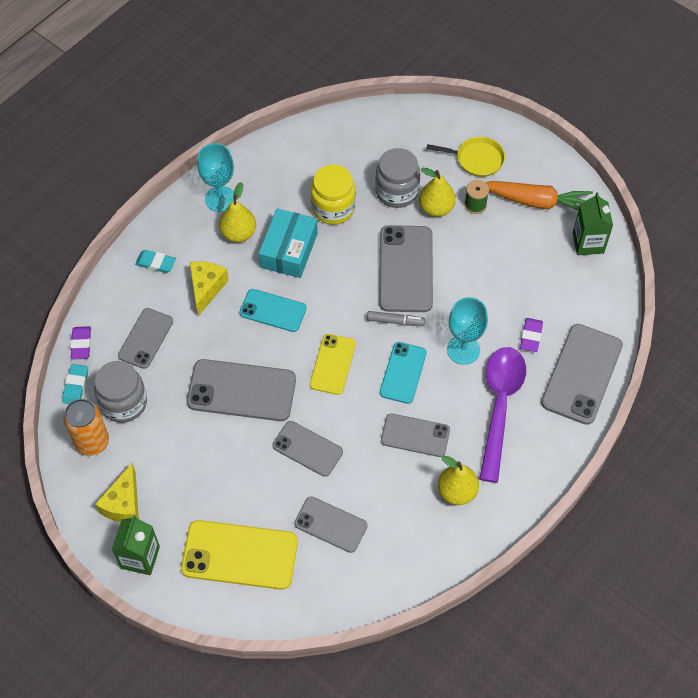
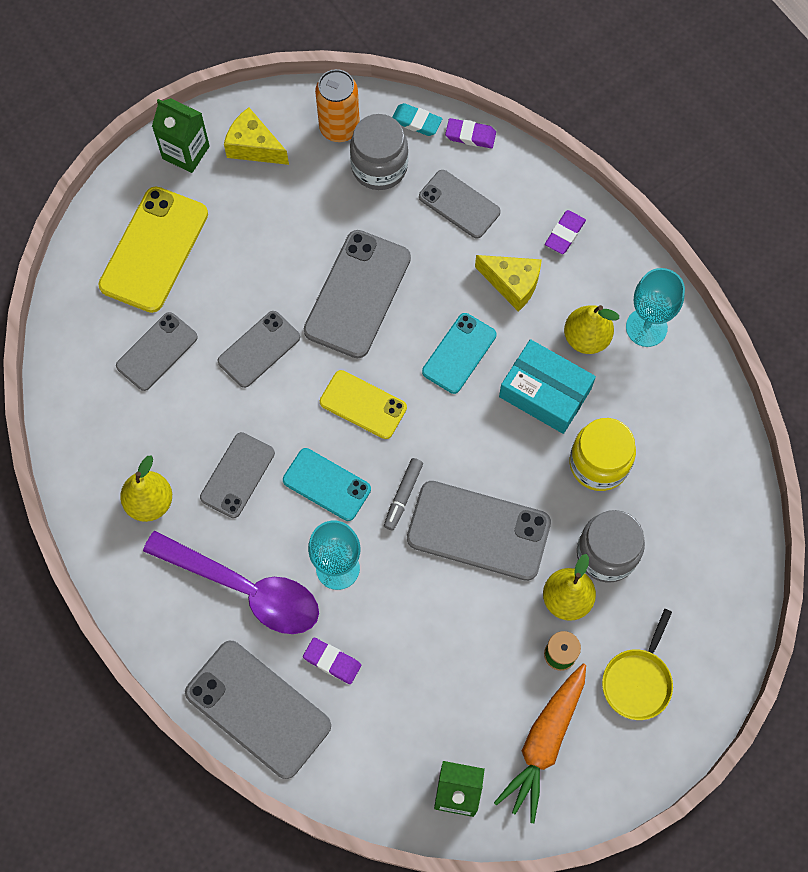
camera: 105 degrees right, 10 degrees up
turquoise eraser [135,250,176,273] -> purple eraser [545,210,586,254]

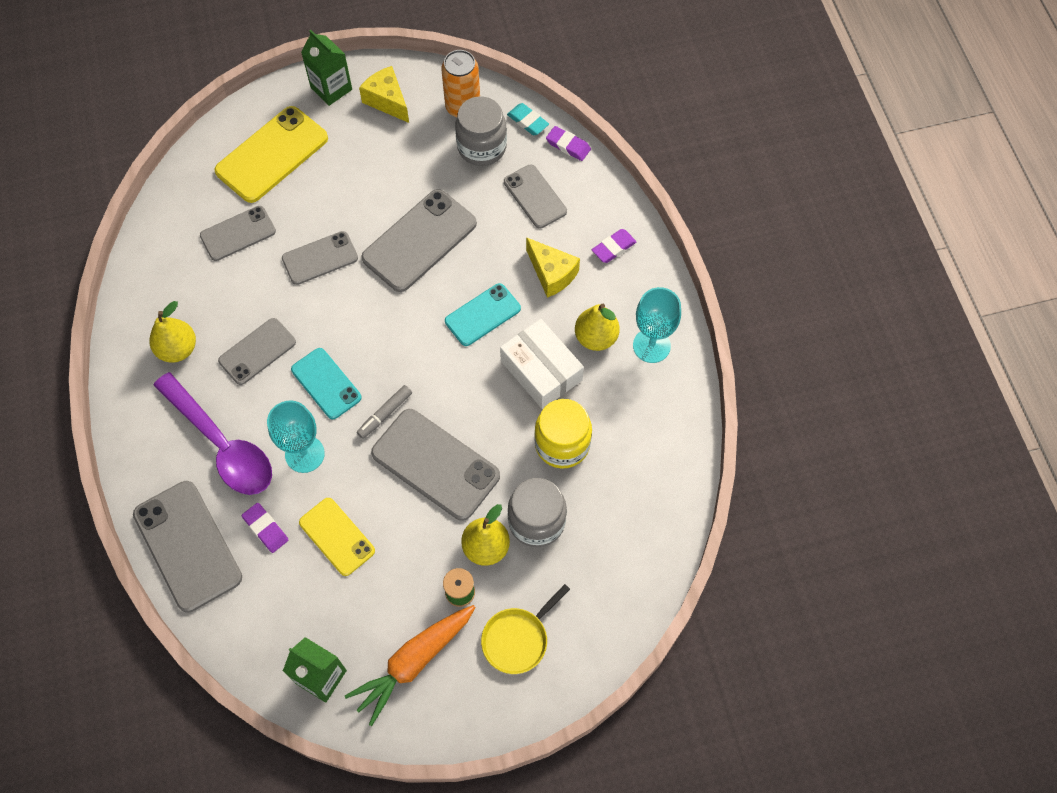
camera: 20 degrees right, 5 degrees down
yellow phone [320,370,407,439] -> yellow phone moved to [299,498,375,576]
turquoise box [499,339,596,434] -> white box [500,319,584,409]

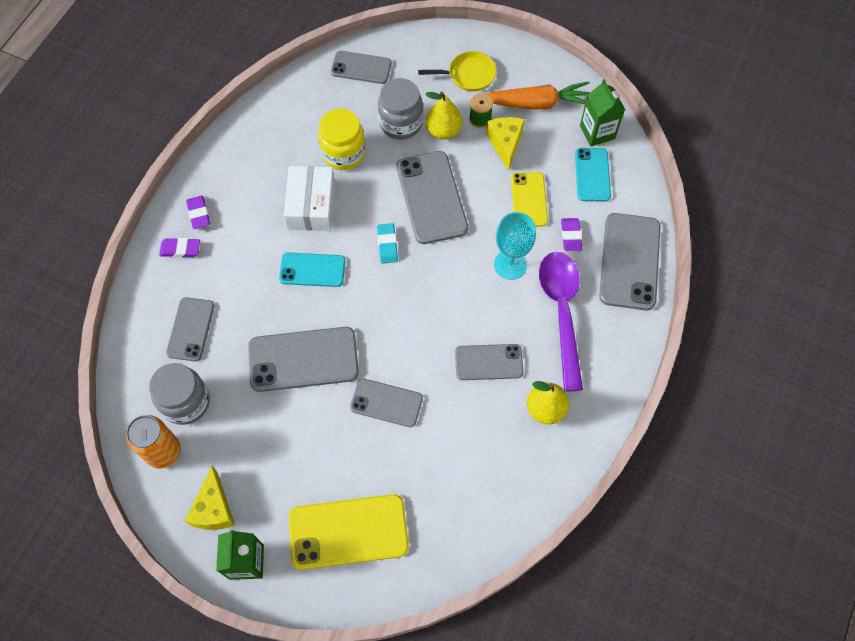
camera: 140 degrees left, 0 degrees up
grey phone [200,206,276,261] -> grey phone moved to [331,51,392,84]
turquoise phone [291,348,362,419] -> turquoise phone moved to [575,148,611,201]
grey marker [357,385,412,439] -> none
turquoise eraser [507,103,549,135] -> turquoise eraser moved to [377,223,398,264]
yellow cheese [526,237,580,298] -> yellow cheese moved to [486,117,525,171]
purple eraser [546,126,591,161] -> purple eraser moved to [186,196,210,229]
yellow pear [575,304,620,351] -> none
turquoise goblet [633,287,681,363] -> none

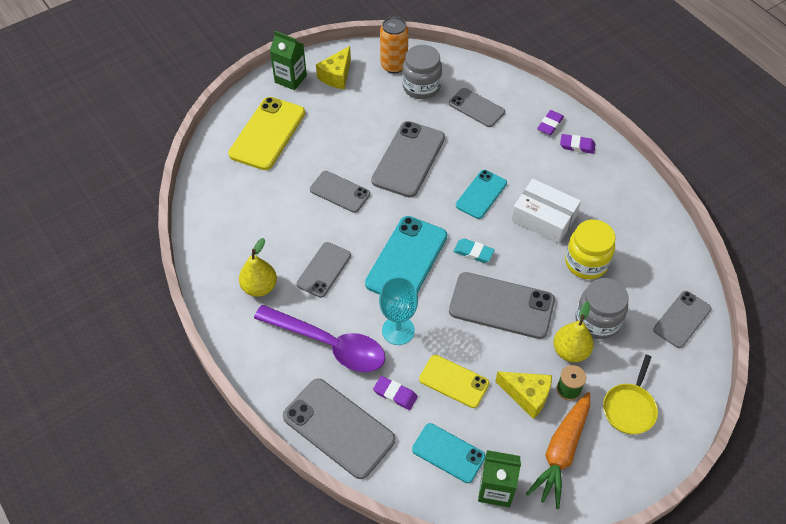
camera: 120 degrees right, 10 degrees down
yellow cheese [184,466,235,530] -> yellow cheese turned 90 degrees counterclockwise [316,46,351,89]
grey phone [350,378,423,427] -> grey phone turned 75 degrees clockwise [310,171,370,213]
none -> turquoise phone [365,216,447,295]

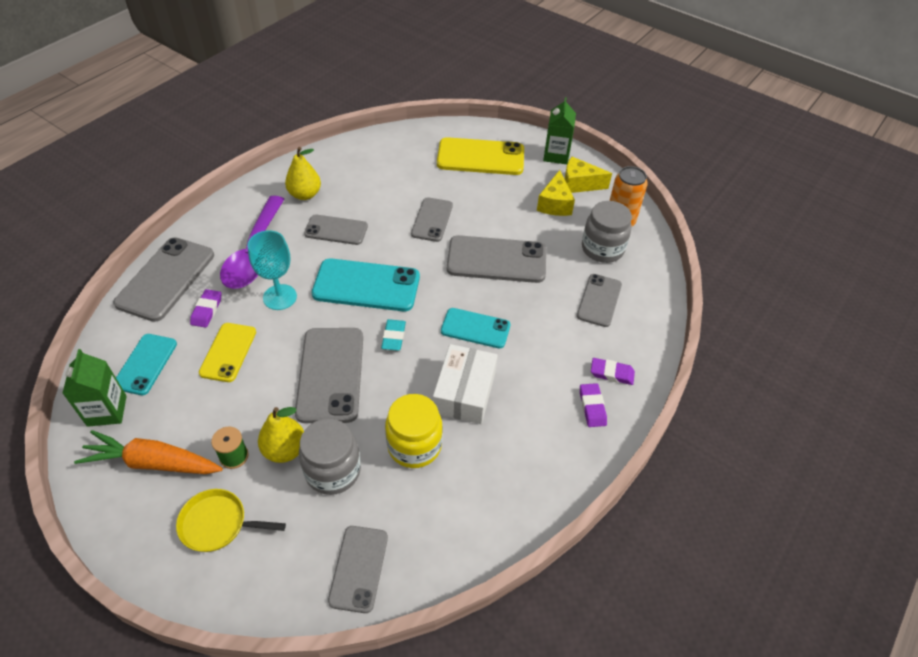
camera: 70 degrees right, 5 degrees down
yellow cheese [495,371,552,419] -> yellow cheese moved to [537,170,575,216]
grey phone [653,291,712,348] -> grey phone turned 75 degrees clockwise [328,526,388,613]

